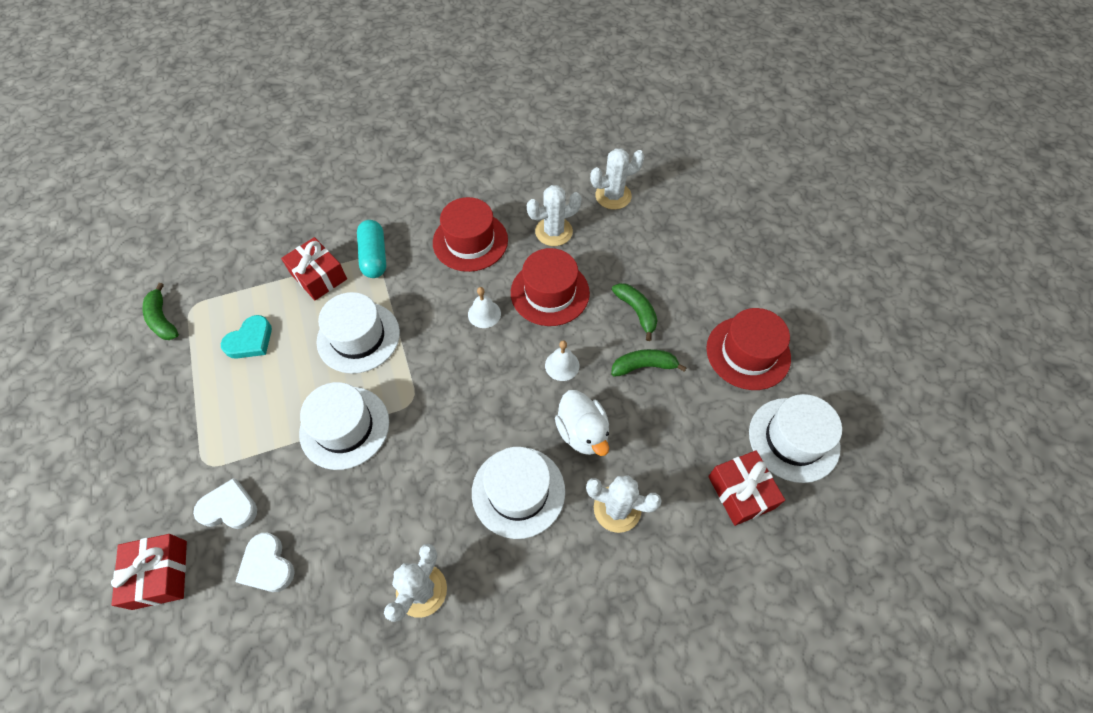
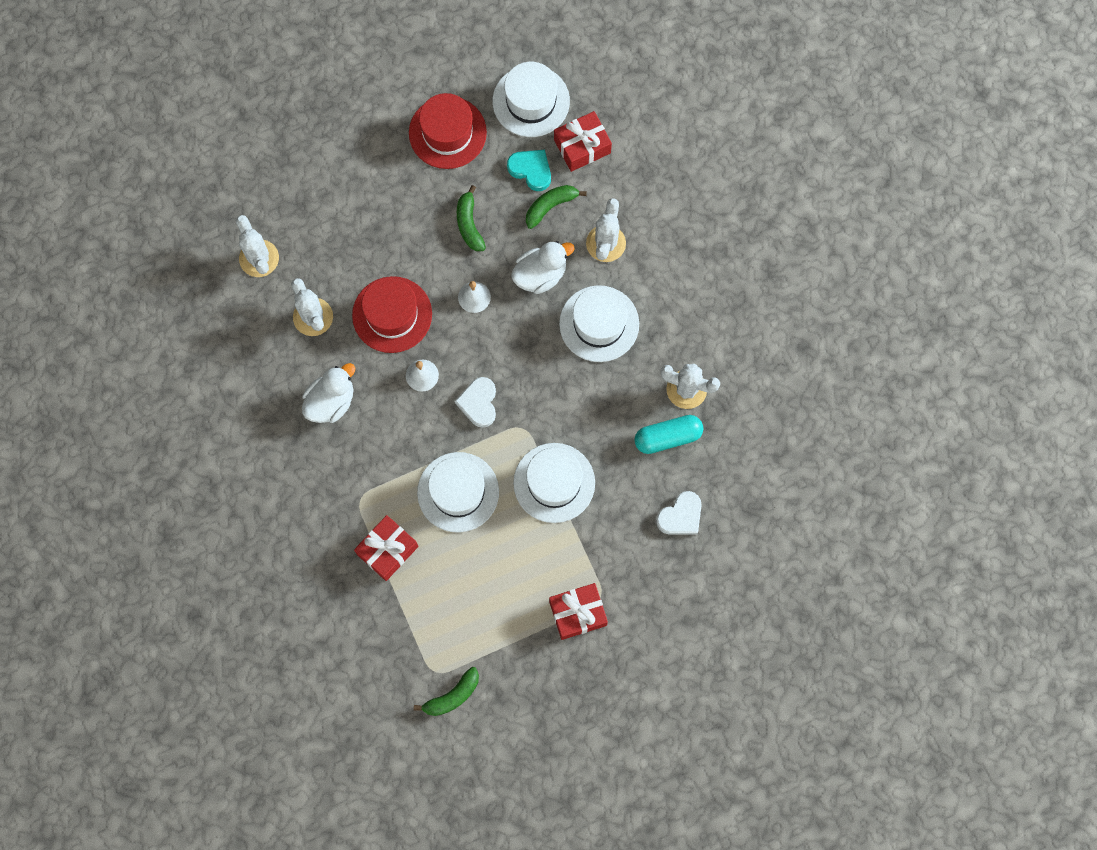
camera: 95 degrees left, 15 degrees up
red gift [111,534,187,610] -> red gift moved to [549,583,608,640]
white heart [193,478,257,529] -> white heart moved to [455,377,496,428]
turquoise heart [221,315,272,359] -> turquoise heart moved to [507,150,551,191]
turquoise capsule [357,220,386,278] -> turquoise capsule moved to [634,415,703,454]
red hat [433,197,508,272] -> white duck [302,363,355,423]
green banana [612,283,657,341] -> green banana moved to [526,185,587,229]

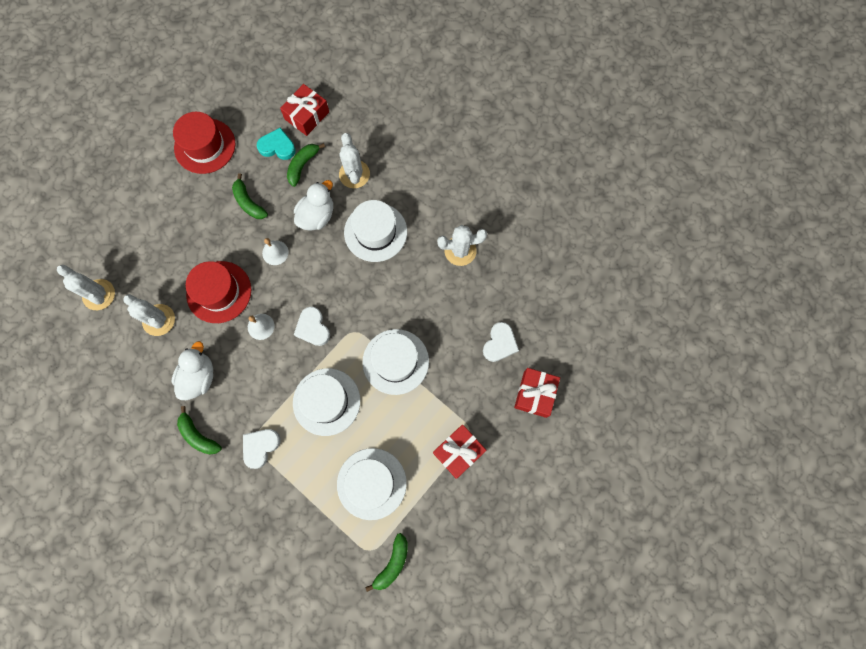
camera: 25 degrees left, 0 degrees up
red gift [354,515,418,581] -> red gift moved to [514,368,560,418]
white hat [492,62,570,137] -> white hat moved to [337,448,407,520]
turquoise capsule [634,415,703,454] -> none
none -> green banana [177,406,222,454]
none -> white heart [243,429,281,469]

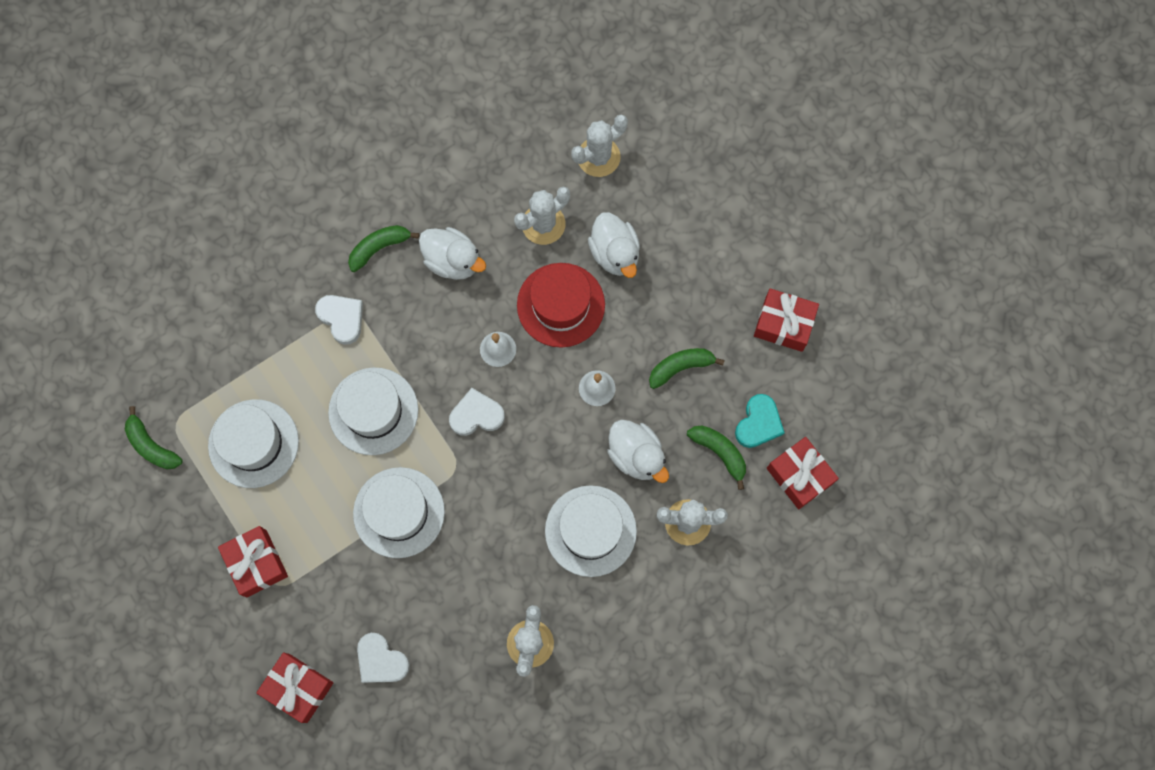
camera: 105 degrees right, 0 degrees up
red hat [173,112,235,174] -> red gift [754,289,819,352]
none -> white duck [588,212,640,278]

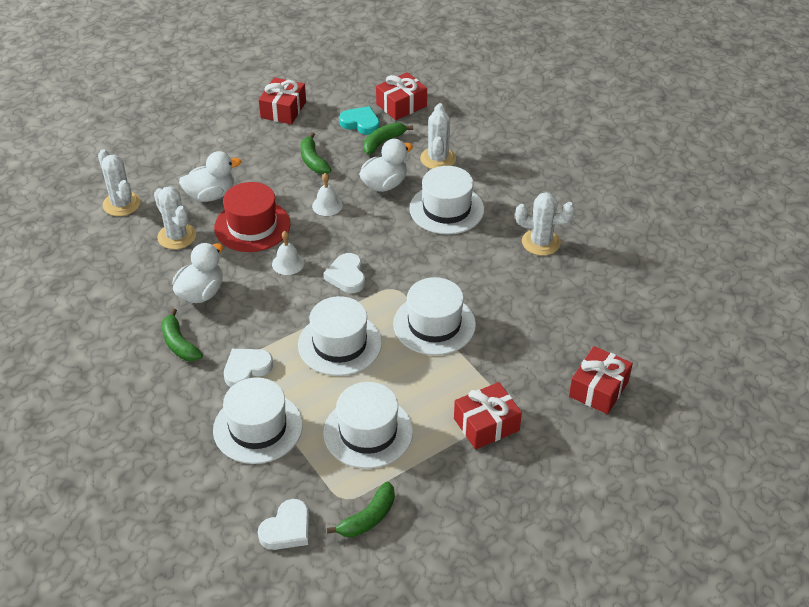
camera: 90 degrees left, 30 degrees down
white heart [357,633,410,683] -> white heart moved to [258,499,309,550]
none -> white hat [213,377,303,464]

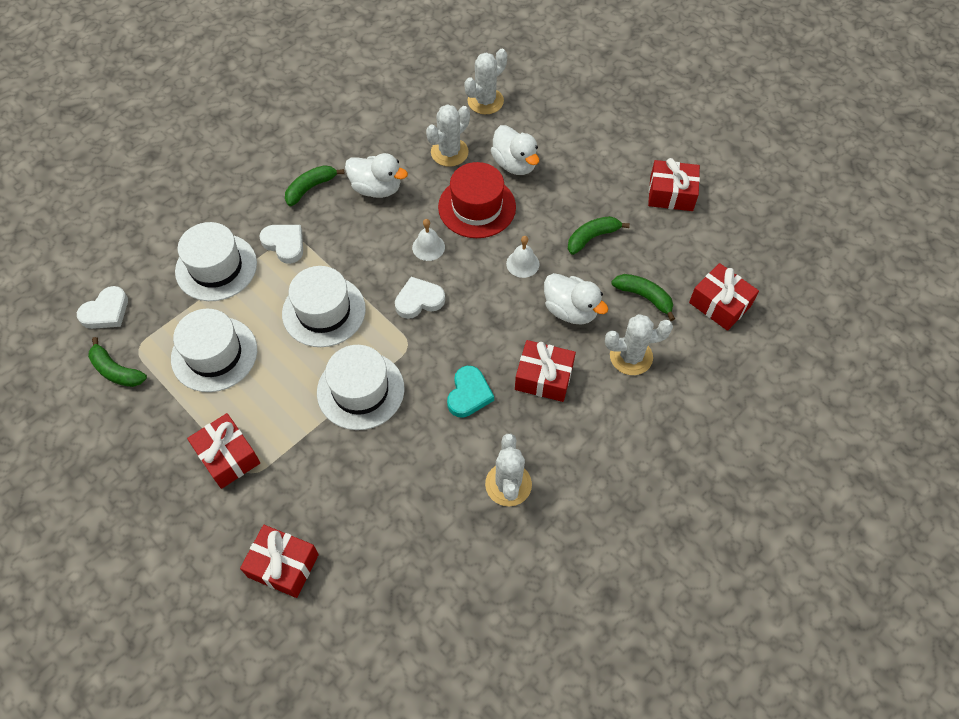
camera: 80 degrees right, 15 degrees up
white heart [258,499,309,550] -> white heart turned 75 degrees counterclockwise [77,286,128,329]
turquoise heart [339,106,380,135] -> turquoise heart moved to [447,366,494,418]
white hat [409,166,484,235] -> red gift [515,340,576,402]

